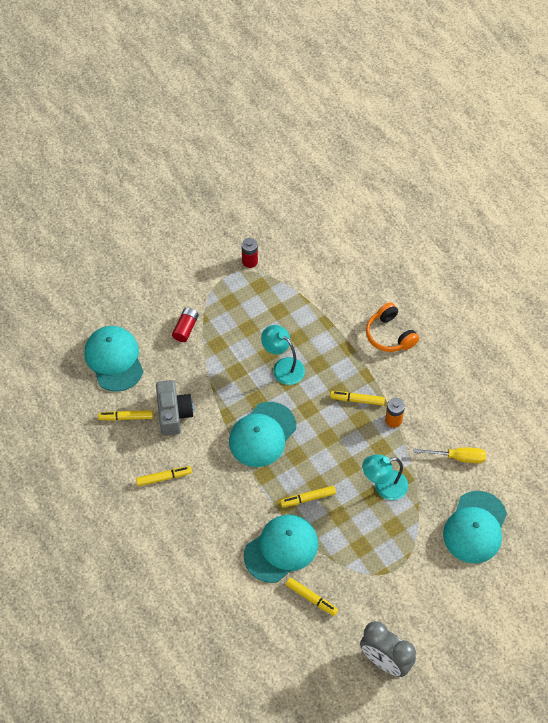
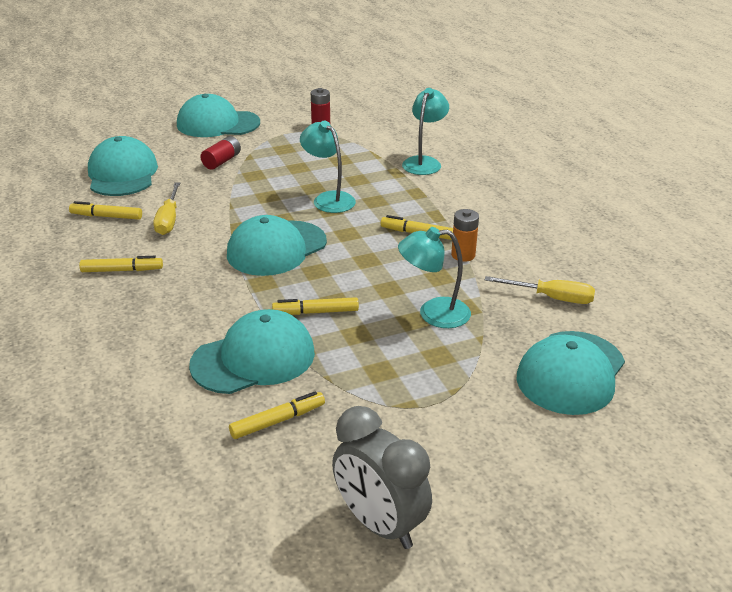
camera: 10 degrees right, 25 degrees down
grey camera [156,380,194,436] -> yellow screwdriver [154,182,180,235]
yellow marker [286,578,338,616] -> yellow marker turned 75 degrees counterclockwise [229,391,325,439]
orange headphones [366,302,419,352] -> none
none -> turquoise cap [177,94,260,137]
none -> turquoise lamp [402,88,449,175]

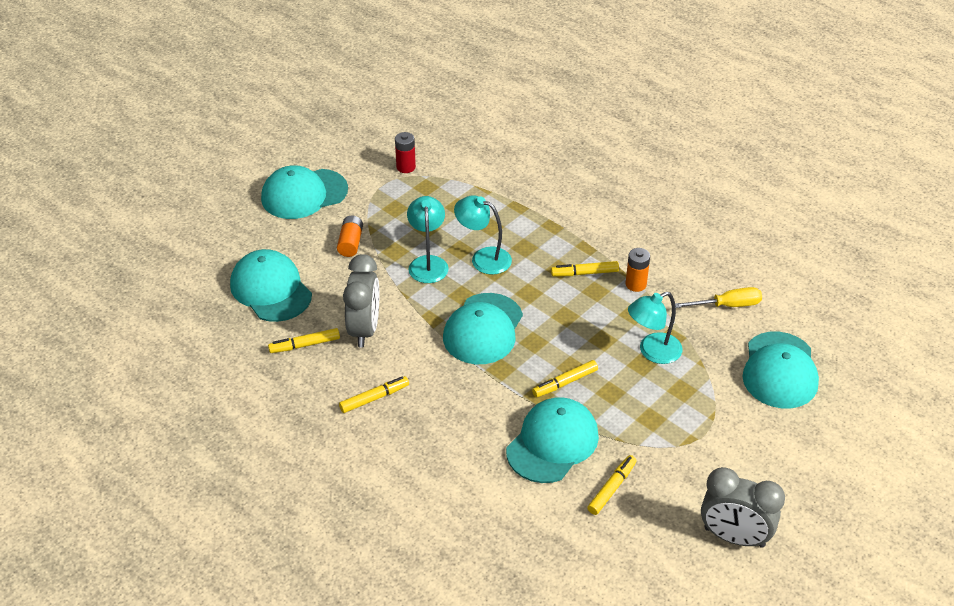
camera: 25 degrees left, 10 degrees up
yellow screwdriver [154,182,180,235] -> grey clock [343,254,379,348]
red battery [201,136,241,170] -> orange battery [337,216,363,257]
turquoise lamp [402,88,449,175] -> turquoise lamp moved to [407,196,449,283]

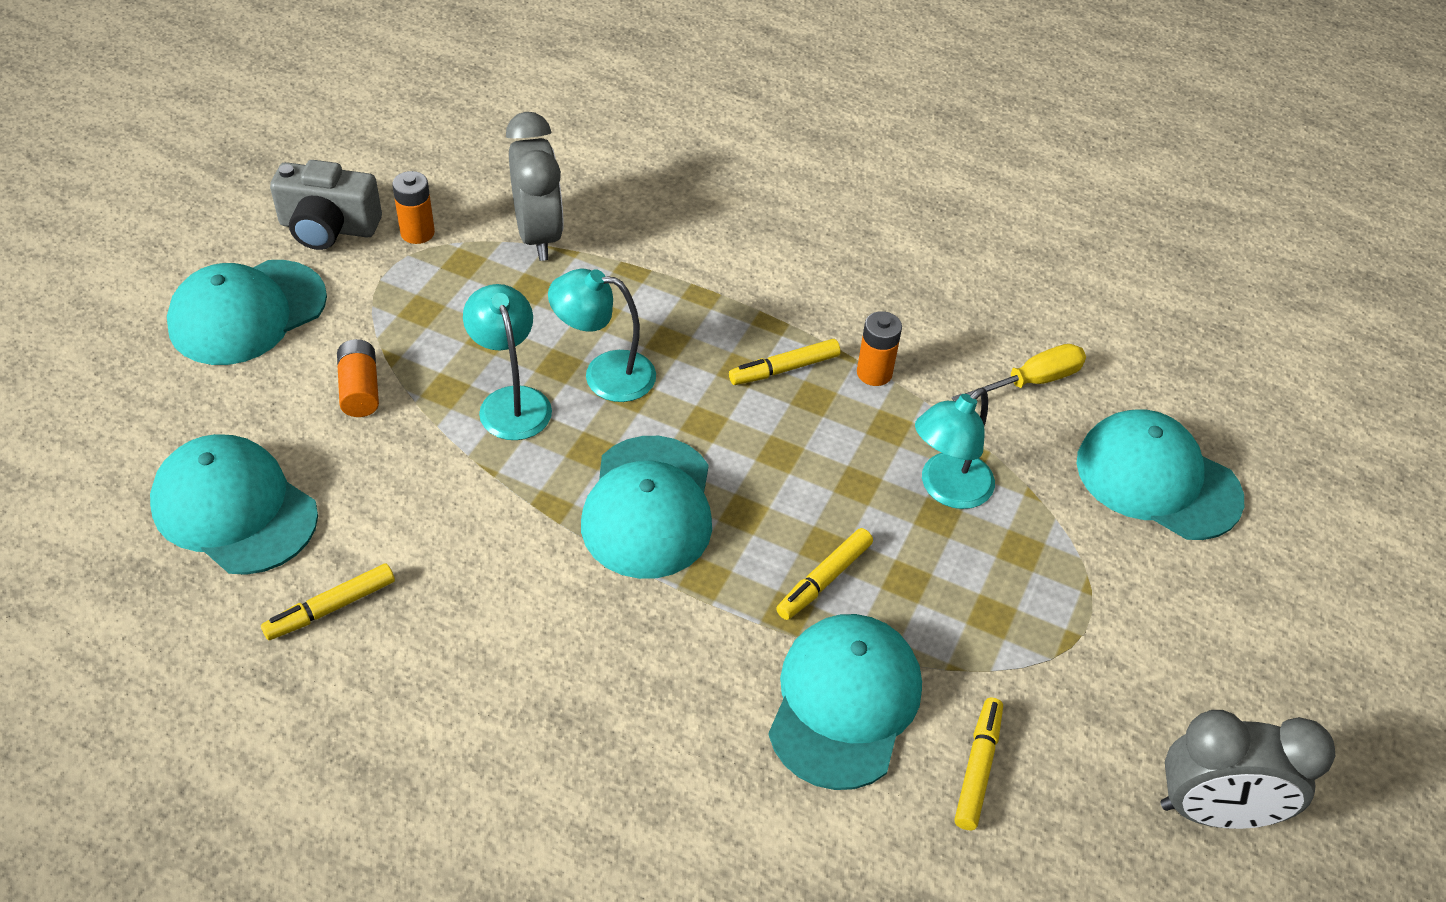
camera: 20 degrees left, 5 degrees up
yellow marker [339,376,409,413] -> none
grey clock [343,254,379,348] -> grey clock moved to [506,112,564,261]
red battery [395,132,416,173] -> orange battery [392,171,435,244]
turquoise cap [742,332,819,408] -> turquoise cap turned 135 degrees clockwise [1077,410,1244,540]
none -> grey camera [270,160,382,250]

